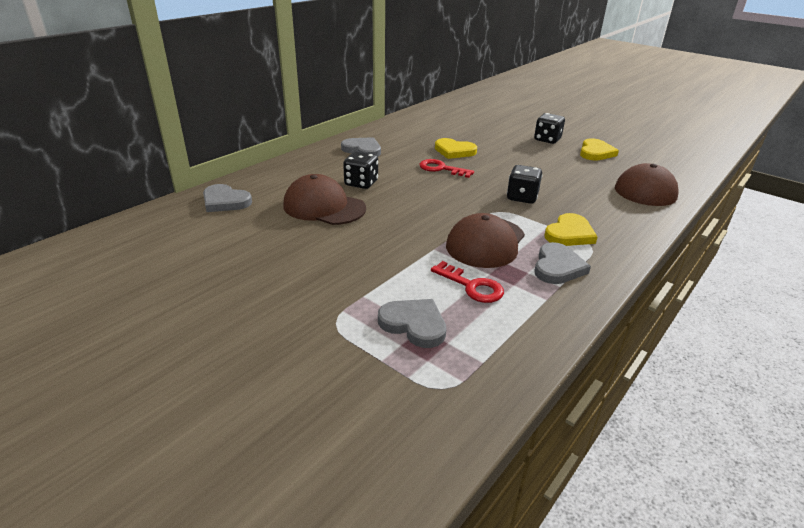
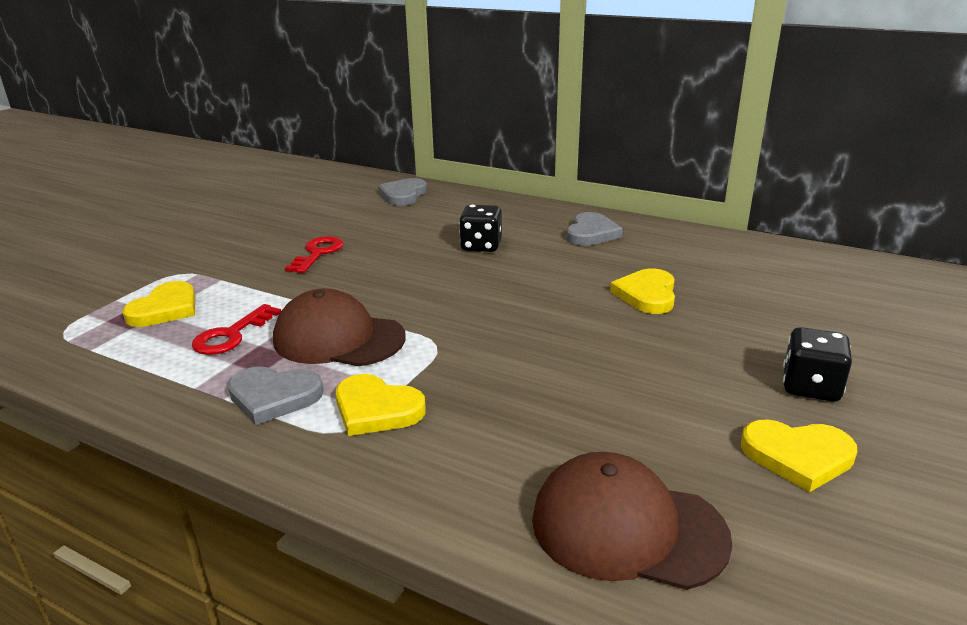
camera: 80 degrees right, 5 degrees down
brown cap [284,174,366,225] -> none
grey heart [378,299,446,348] -> yellow heart [122,281,195,327]
red key [419,159,474,178] -> red key moved to [285,236,343,273]
black dice [507,165,542,204] -> none

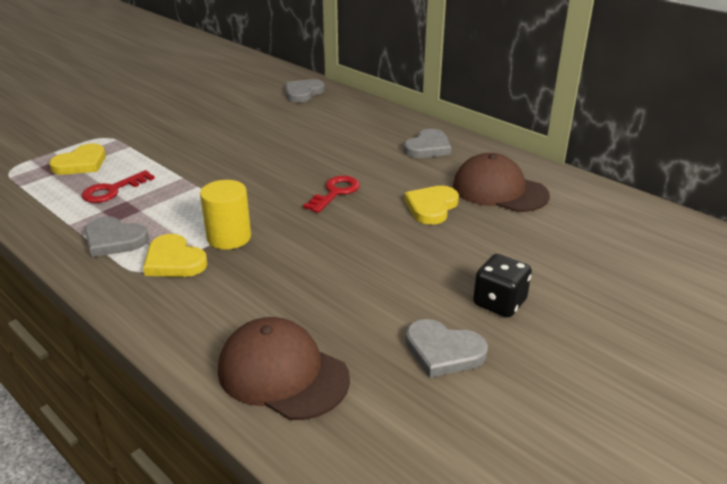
camera: 15 degrees right, 5 degrees up
brown cap [273,288,406,366] -> brown cap moved to [453,153,550,212]
red key [285,236,343,273] -> red key moved to [303,176,360,213]
black dice [459,205,502,252] -> none
yellow heart [741,419,857,492] -> grey heart [406,319,488,378]
none -> yellow cylinder [200,180,251,250]

